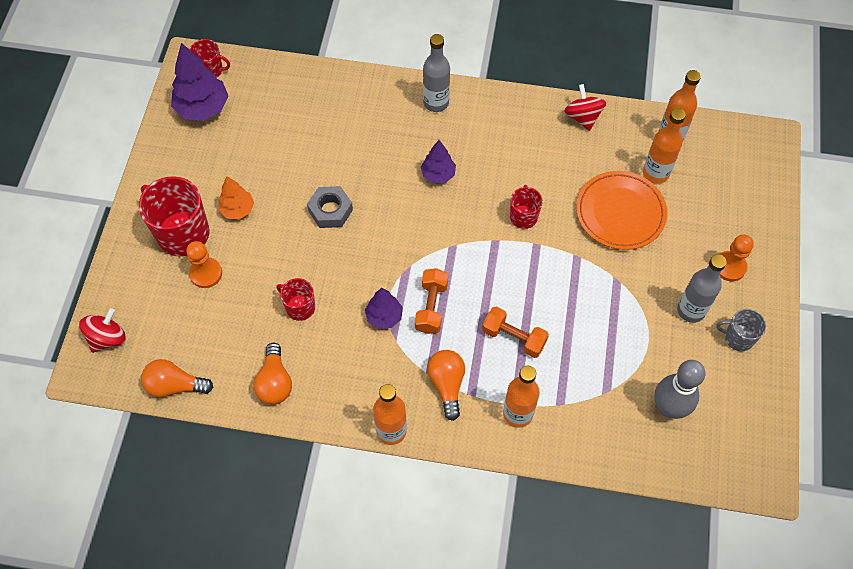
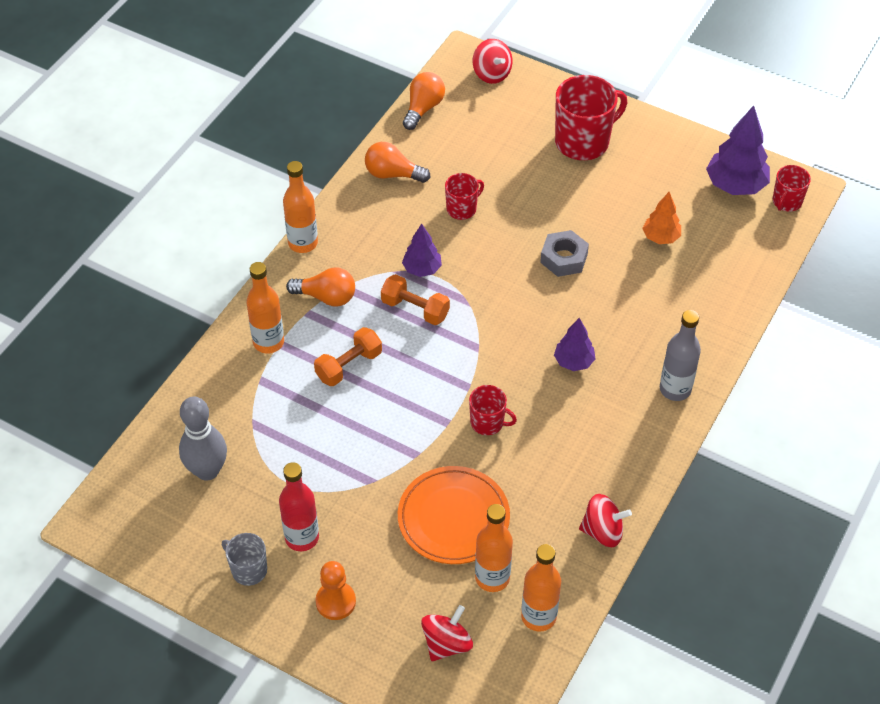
camera: 110 degrees right, 10 degrees down
orange pawn [186,241,222,288] -> none
orange tree [219,176,254,219] -> orange tree moved to [642,192,681,244]
grey bottle [677,254,727,323] -> red bottle [279,462,319,551]
grey mug [716,309,766,351] -> grey mug turned 90 degrees counterclockwise [222,533,267,586]
none -> red spinning top [421,605,473,661]

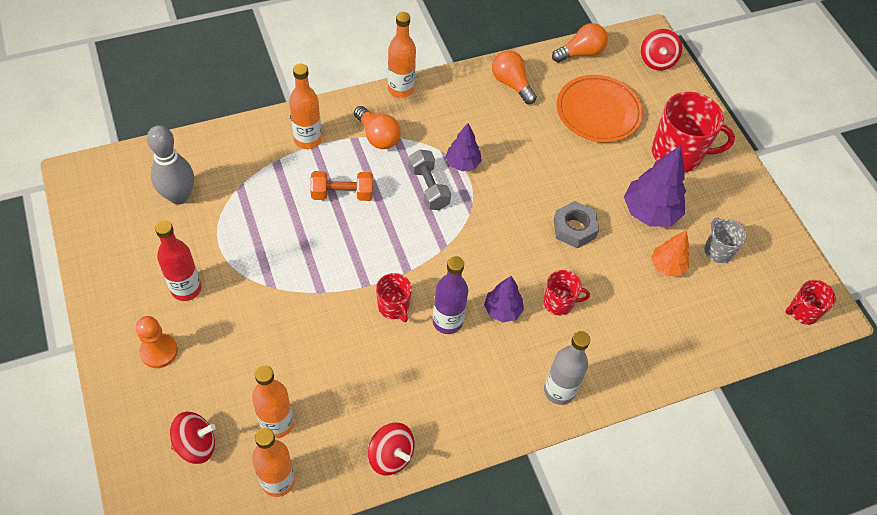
camera: 35 degrees right, 5 degrees up
grey mug [222,533,267,586] -> grey mug moved to [704,218,746,263]
orange dumbbell [381,274,450,325] -> grey dumbbell [408,150,451,210]
orange plate [398,466,510,564] -> orange plate moved to [556,75,643,143]
red mug [445,173,484,220] -> red mug moved to [543,270,590,315]
purple tree [706,105,770,195] -> purple tree moved to [624,145,686,227]
none -> purple bottle [433,256,468,334]

